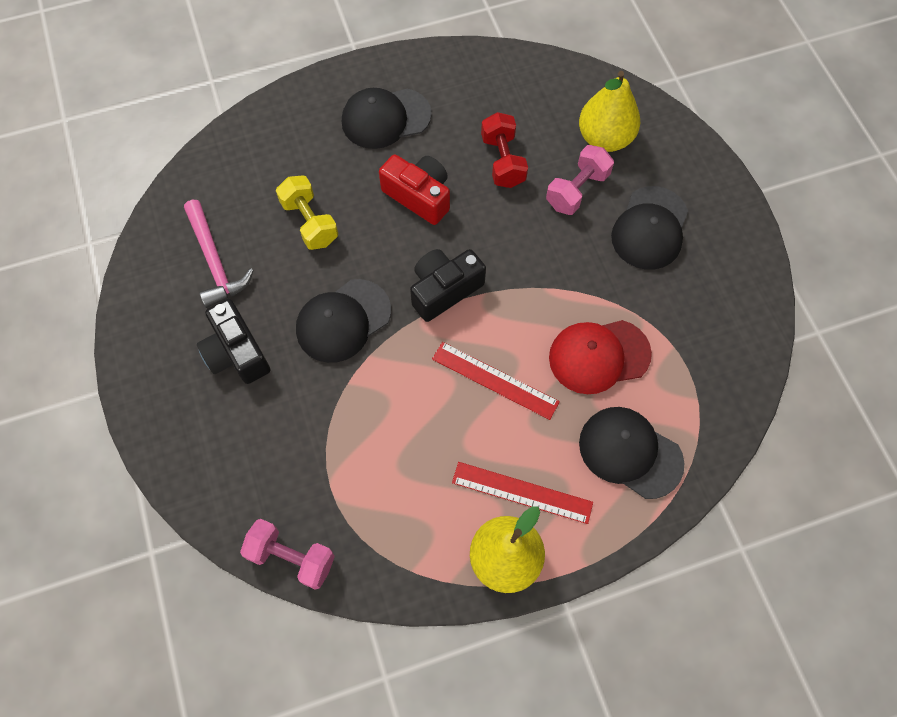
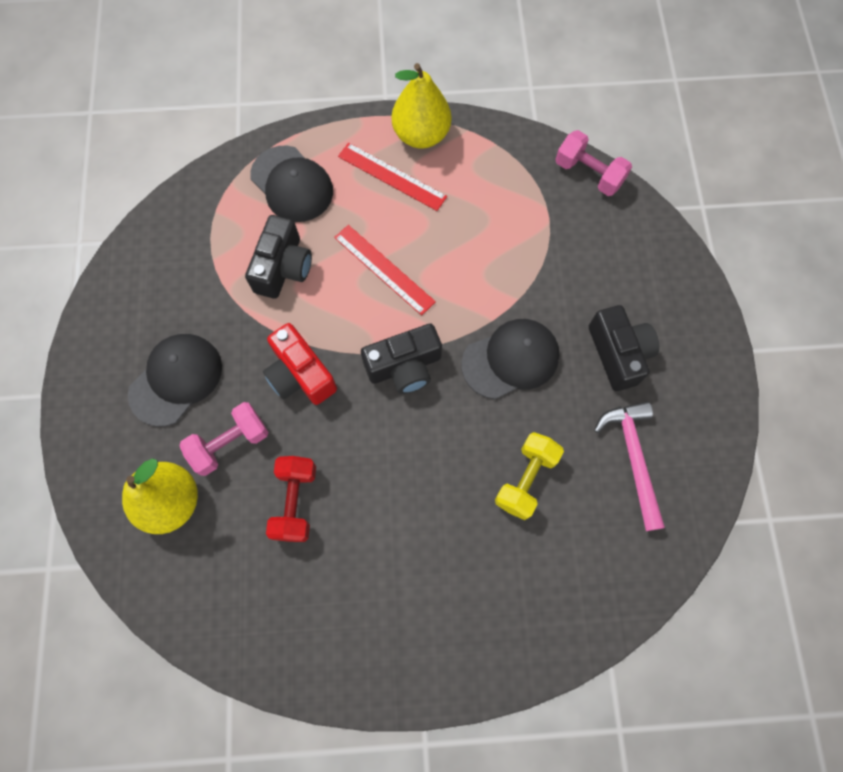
camera: 165 degrees left, 5 degrees up
yellow dumbbell [276,175,338,250] -> yellow dumbbell turned 45 degrees clockwise [495,432,564,520]
black cap [342,88,432,149] -> none
red camera [379,154,450,225] -> red camera moved to [263,323,337,405]
red cap [549,320,652,394] -> black camera [245,215,312,299]

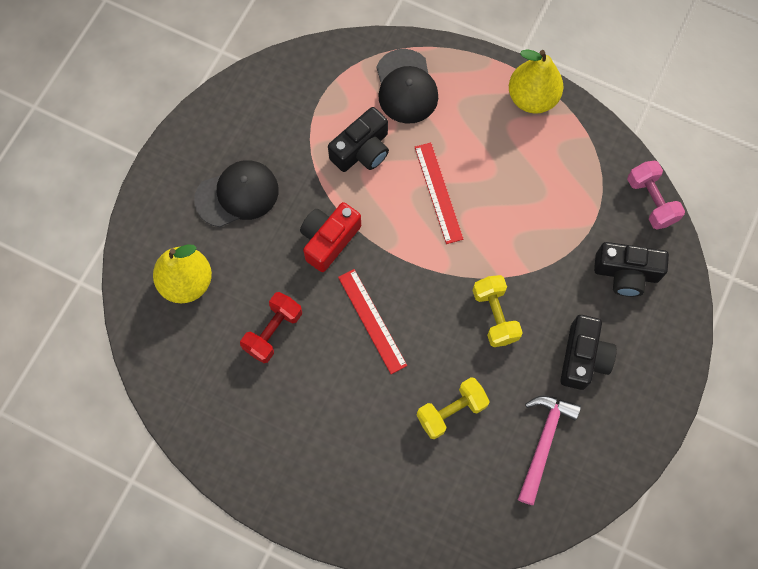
camera: 30 degrees right, 0 degrees up
pink dumbbell [179,402,269,476] -> none
red camera [263,323,337,405] -> red camera turned 45 degrees clockwise [300,202,361,272]
red ruler [338,143,447,211] -> red ruler moved to [338,269,407,374]
black camera [361,324,442,394] -> black camera moved to [594,242,669,297]
black cap [461,319,560,399] -> yellow dumbbell [472,275,523,347]

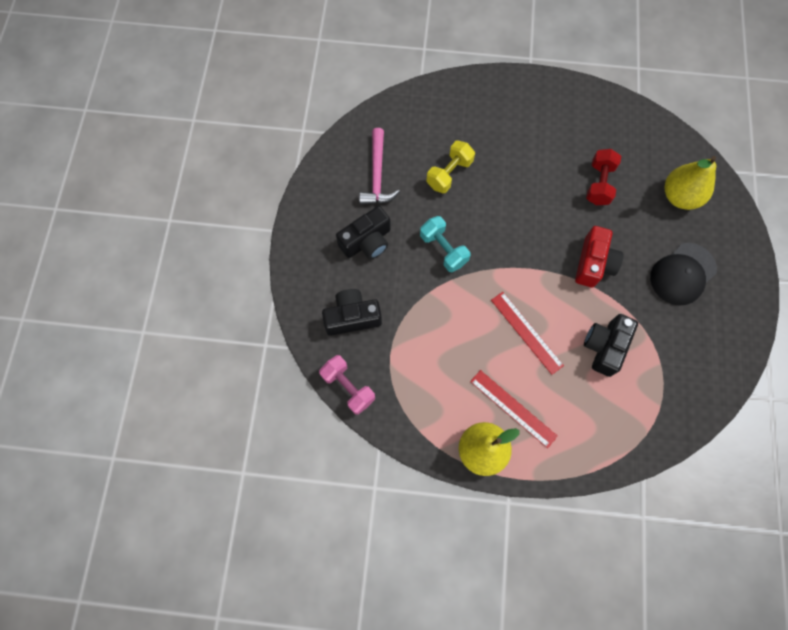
camera: 160 degrees right, 0 degrees up
red ruler [338,269,407,374] -> red ruler moved to [470,370,558,448]
black cap [376,49,438,124] -> none
yellow dumbbell [472,275,523,347] -> turquoise dumbbell [420,216,470,272]
black camera [560,315,617,390] -> black camera turned 120 degrees counterclockwise [336,206,390,259]

